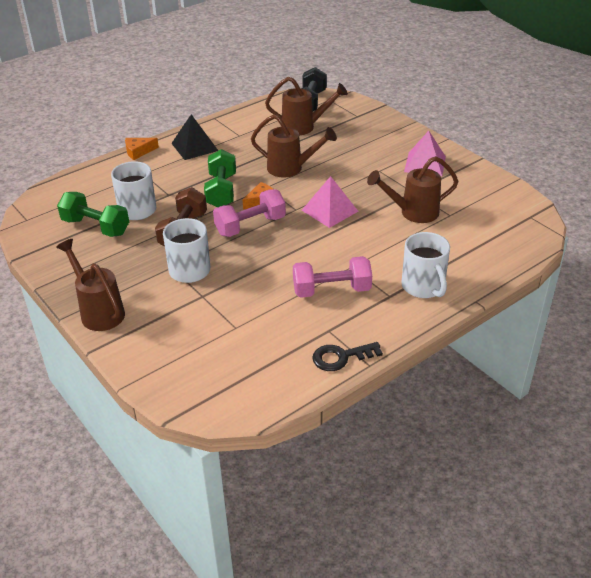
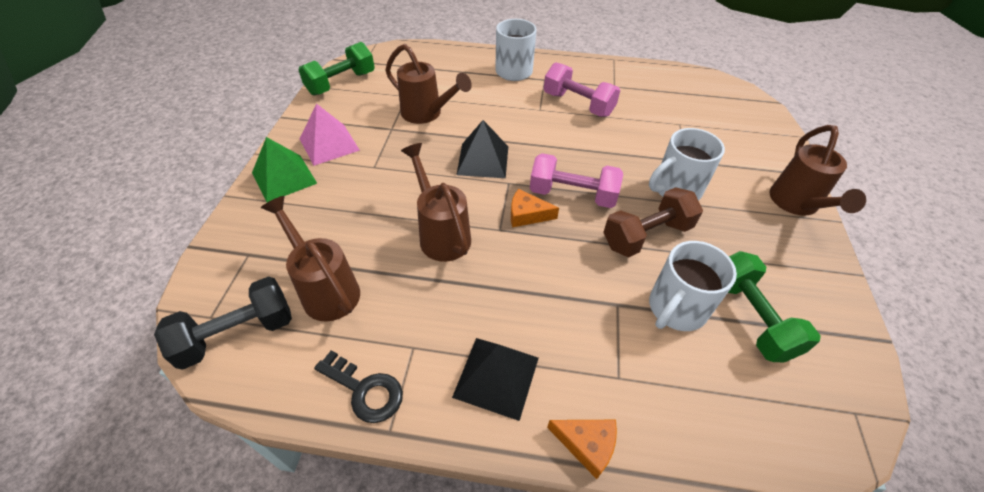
camera: 135 degrees left, 10 degrees up
green dumbbell [204,149,236,207] -> green dumbbell moved to [298,42,375,95]
pink pyramid [302,176,358,228] -> black pyramid [457,120,508,178]
black key [312,342,383,371] -> black key moved to [314,350,403,423]
none -> green pyramid [252,137,317,202]

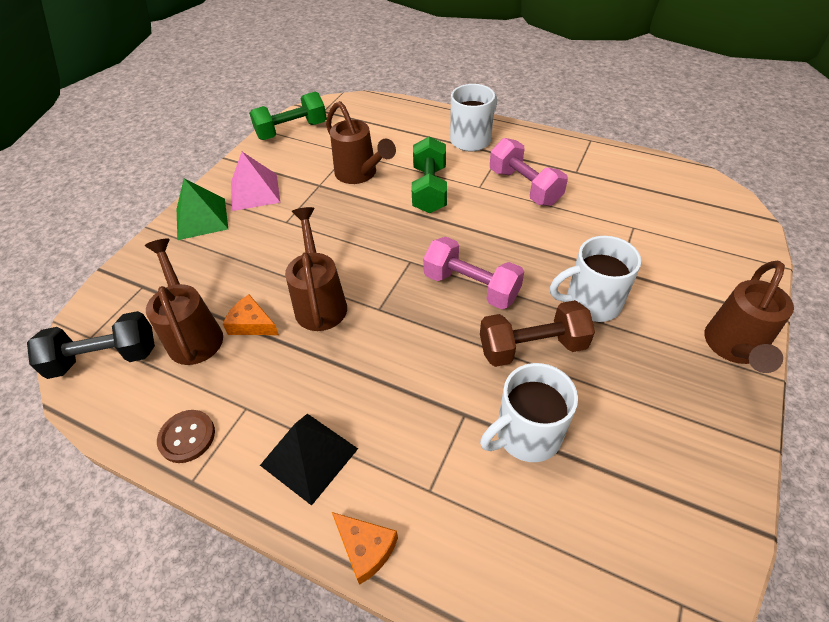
camera: 20 degrees right, 0 degrees up
black key [314,350,403,423] -> brown button [157,410,215,463]
black pyramid [457,120,508,178] -> none
orange cheese [511,189,559,227] -> orange cheese moved to [223,294,279,335]
green dumbbell [728,251,821,362] -> green dumbbell moved to [412,136,447,213]

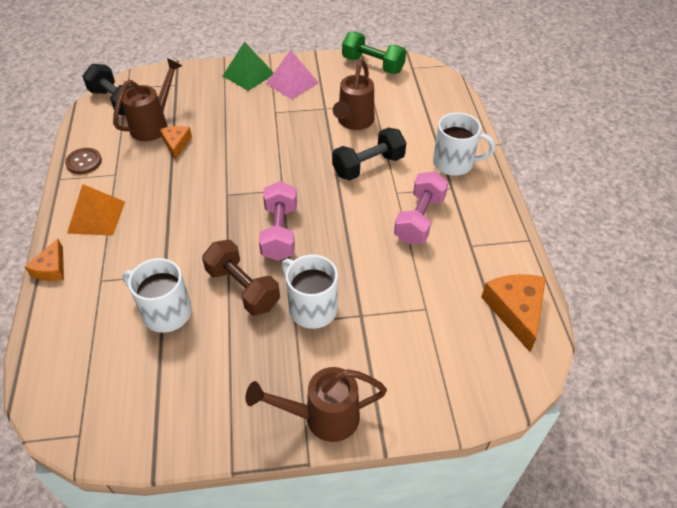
camera: 55 degrees right, 0 degrees up
black pyramid [260,414,358,506] -> orange pyramid [67,184,125,236]
brown watering can [285,207,347,331] -> none
green dumbbell [412,136,447,213] -> black dumbbell [332,127,406,181]
none -> orange cheese [481,274,546,352]

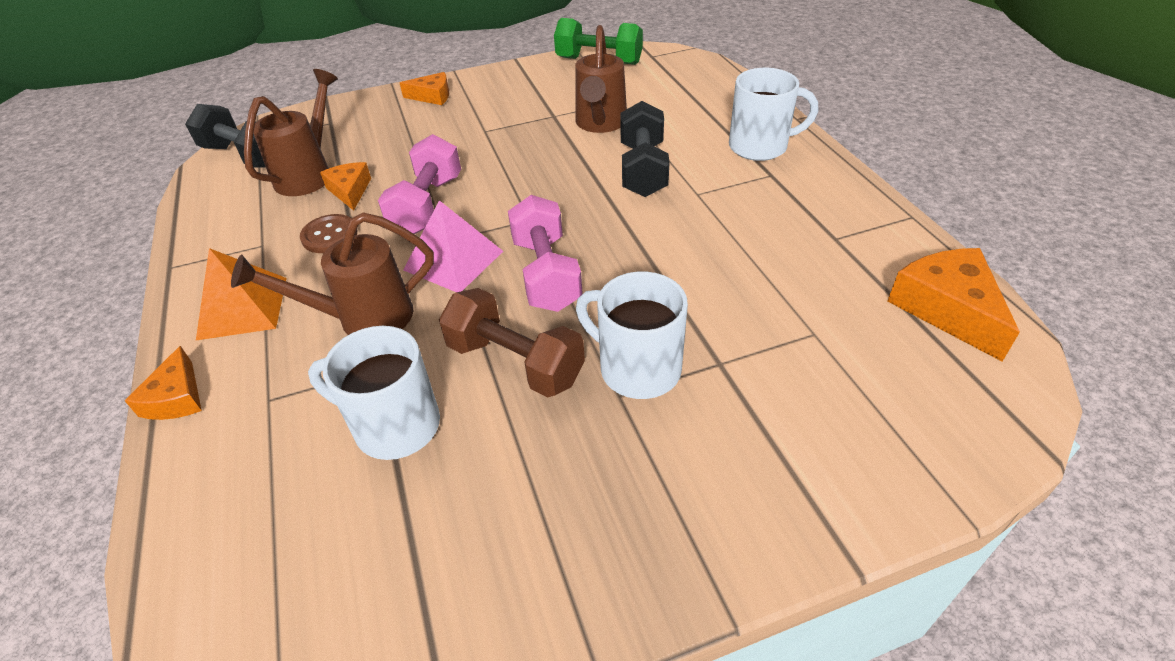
camera: 10 degrees left, 5 degrees down
brown button [65,148,102,174] -> brown button moved to [300,214,357,253]
green pyramid [223,41,274,91] -> orange cheese [400,72,449,105]
brown watering can [245,367,387,442] -> brown watering can moved to [231,212,434,335]
pink pyramid [266,50,319,100] -> pink pyramid moved to [403,200,503,292]
black dumbbell [332,127,406,181] -> black dumbbell turned 45 degrees counterclockwise [620,101,670,197]
pink dumbbell [394,171,449,244] -> pink dumbbell moved to [378,134,461,234]

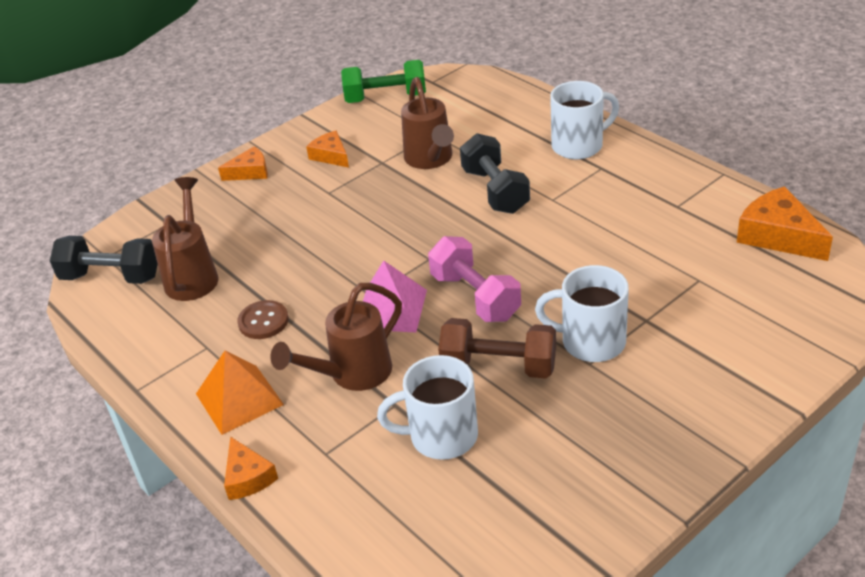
camera: 20 degrees left, 5 degrees down
orange cheese [320,162,371,211] -> orange cheese moved to [306,131,349,168]
pink dumbbell [378,134,461,234] -> none

